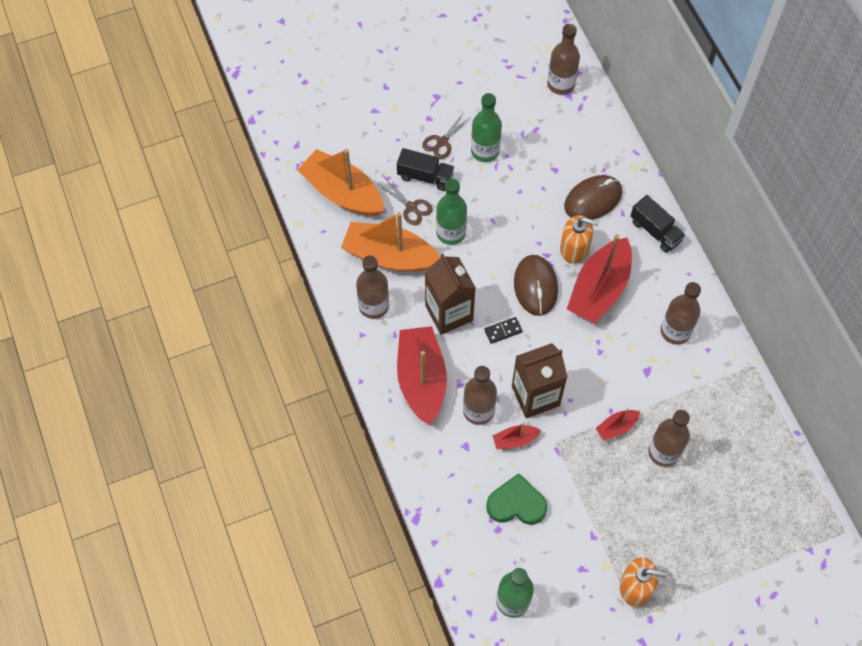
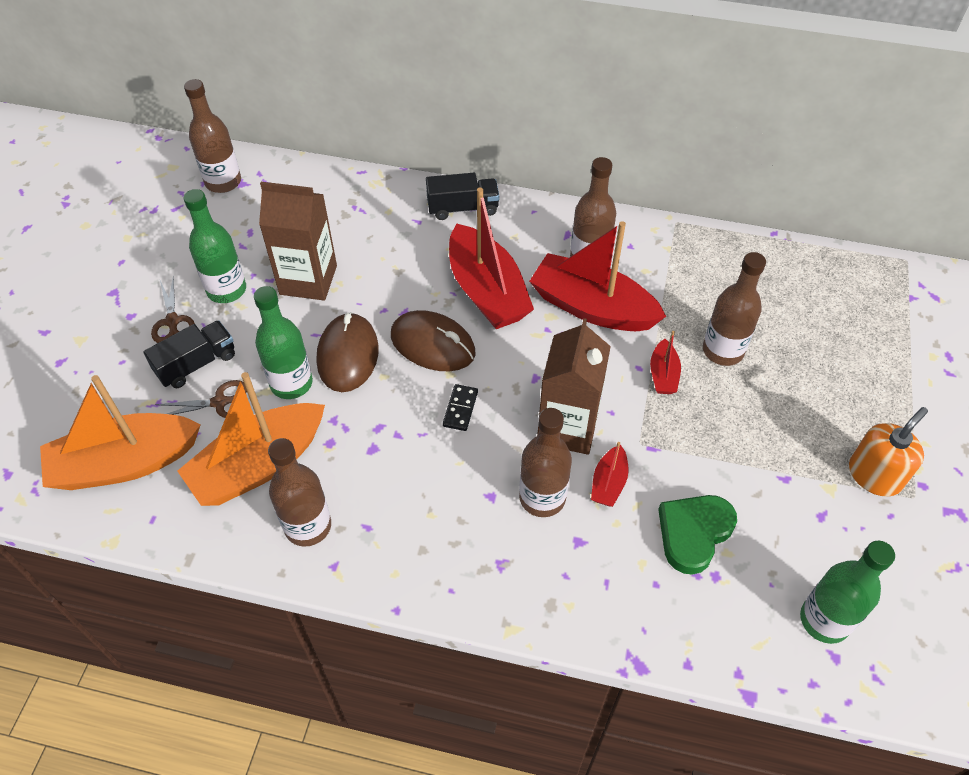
camera: 55 degrees left, 10 degrees down
red boat [397,326,447,425] -> red boat moved to [529,221,666,331]
brown carton [425,253,476,335] -> brown carton moved to [259,182,337,300]
orange soap dispenser [560,215,599,264] -> none
brown mouse [564,175,622,220] -> brown mouse moved to [317,312,379,392]

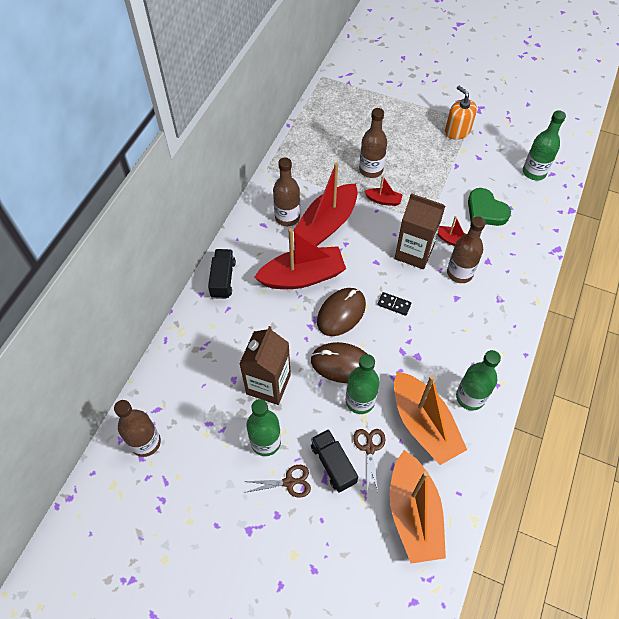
camera: 80 degrees left, 5 degrees up
brown bottle [268,438,331,547] -> green bottle [456,350,501,411]

